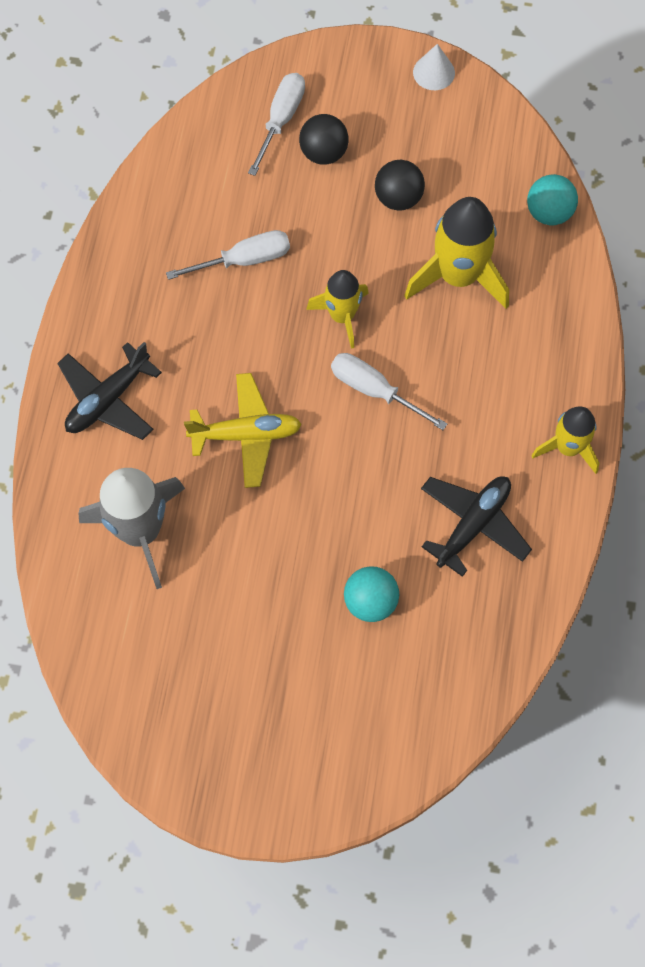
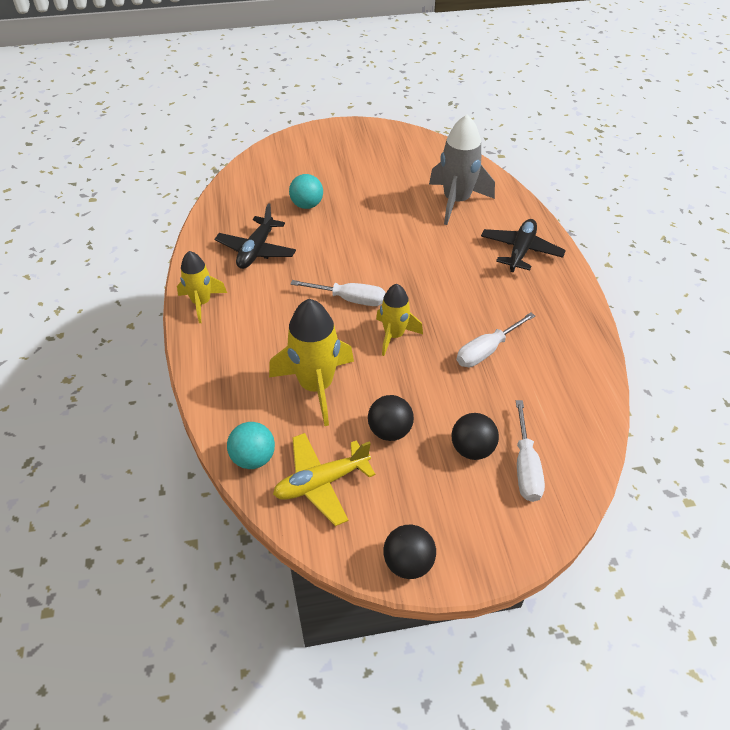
camera: 160 degrees right, 20 degrees down
yellow plane [184,373,302,488] -> yellow plane moved to [273,433,375,526]
white cone [413,44,455,90] -> black ball [383,525,436,579]

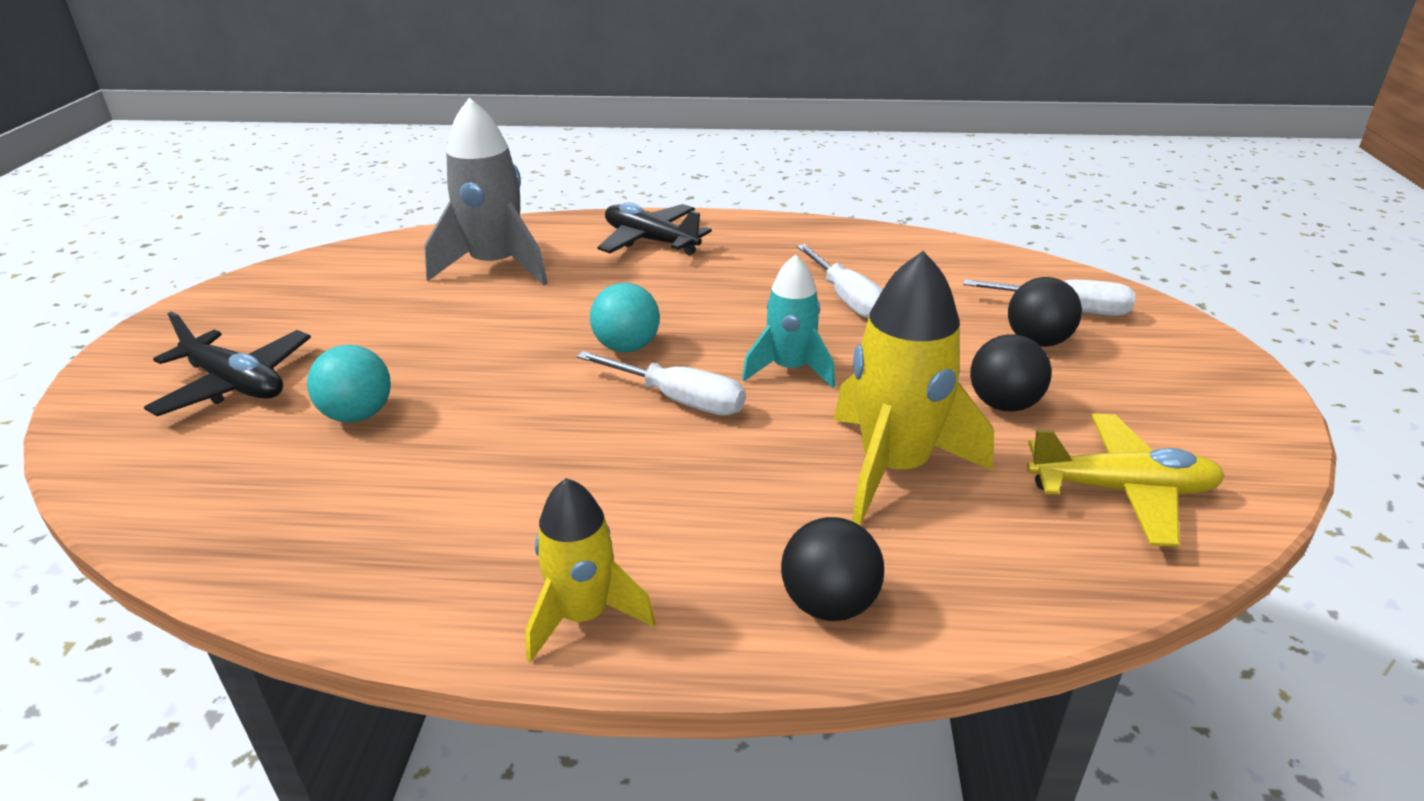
camera: 75 degrees left, 15 degrees down
black plane [214,203,296,269] -> black plane moved to [144,312,311,416]
turquoise ball [227,422,275,469] -> turquoise ball moved to [590,283,660,353]
yellow plane [273,433,375,526] -> yellow plane turned 75 degrees counterclockwise [1027,414,1225,547]
white screwdriver [291,280,386,306] -> white screwdriver turned 90 degrees clockwise [577,351,745,416]
yellow rocket [376,284,423,356] -> turquoise rocket [742,255,835,388]
black ball [383,525,436,579] -> black ball moved to [781,517,884,621]

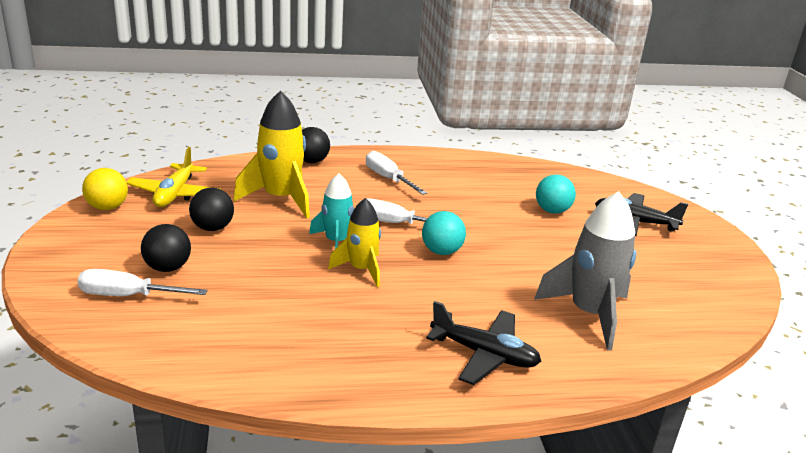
camera: 165 degrees right, 5 degrees down
yellow rocket [525,478,656,663] -> yellow rocket moved to [328,198,381,287]
white screwdriver [797,244,883,318] -> white screwdriver moved to [366,151,427,195]
yellow plane [1027,414,1225,547] -> yellow plane turned 75 degrees counterclockwise [127,147,220,207]
none -> yellow ball [82,168,128,210]

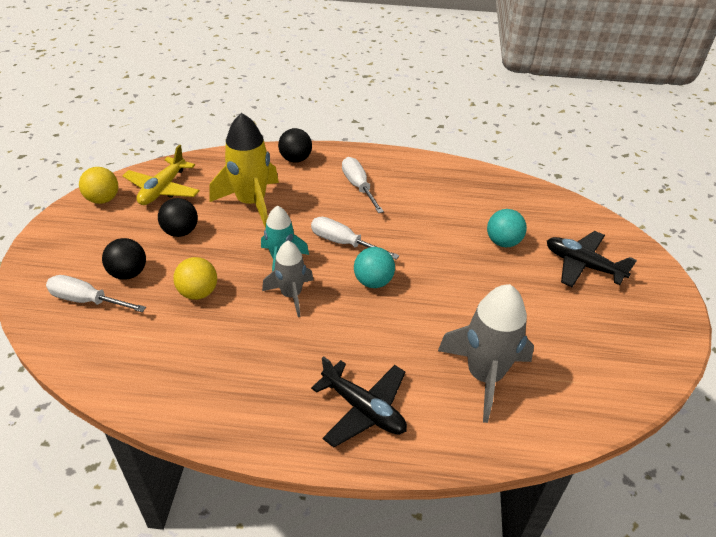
camera: 15 degrees right, 15 degrees up
yellow rocket [328,198,381,287] -> grey rocket [262,241,313,317]
none -> yellow ball [173,257,217,300]

